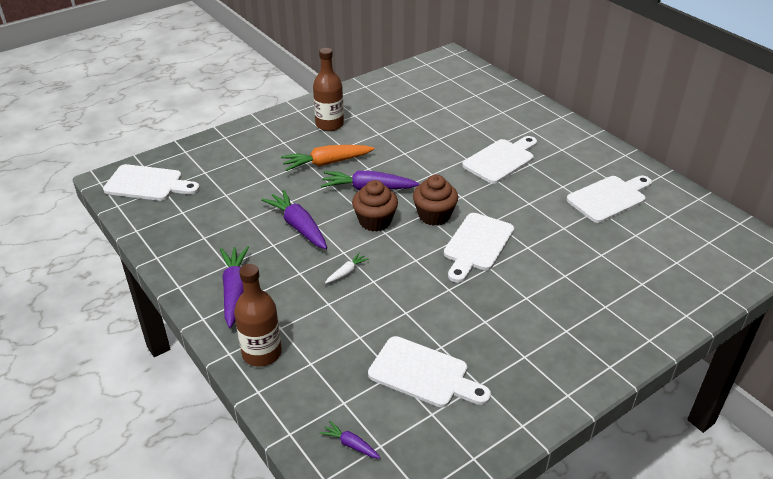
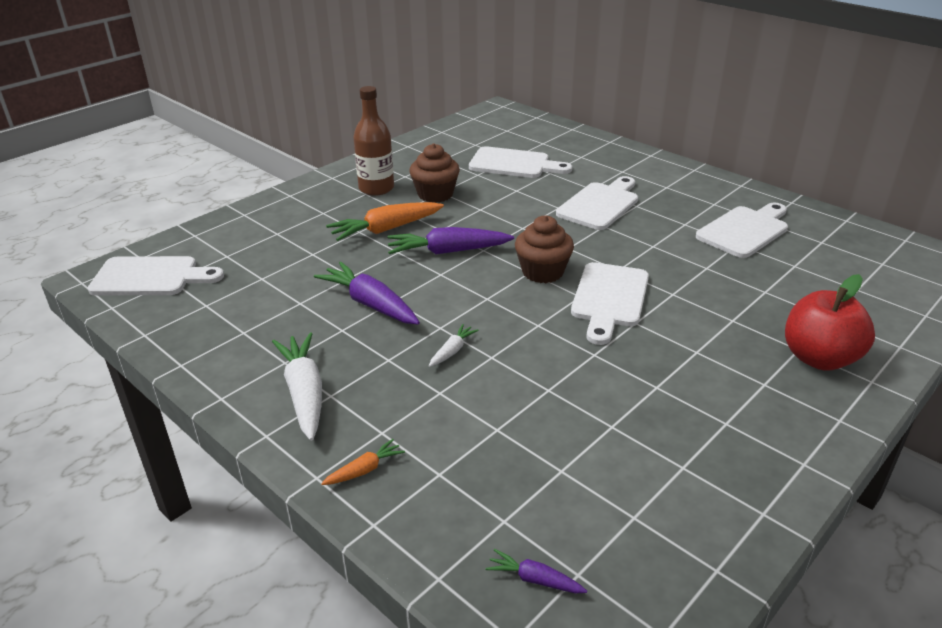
camera: 10 degrees left, 5 degrees down
purple carrot [220,246,249,328] -> white carrot [272,333,322,441]
brown bottle [234,264,282,367] -> orange carrot [321,439,405,485]
brown cupcake [352,180,398,232] -> brown cupcake moved to [409,144,460,203]
white cutting board [368,336,491,407] -> white cutting board moved to [469,146,572,178]
none -> red apple [785,274,875,371]

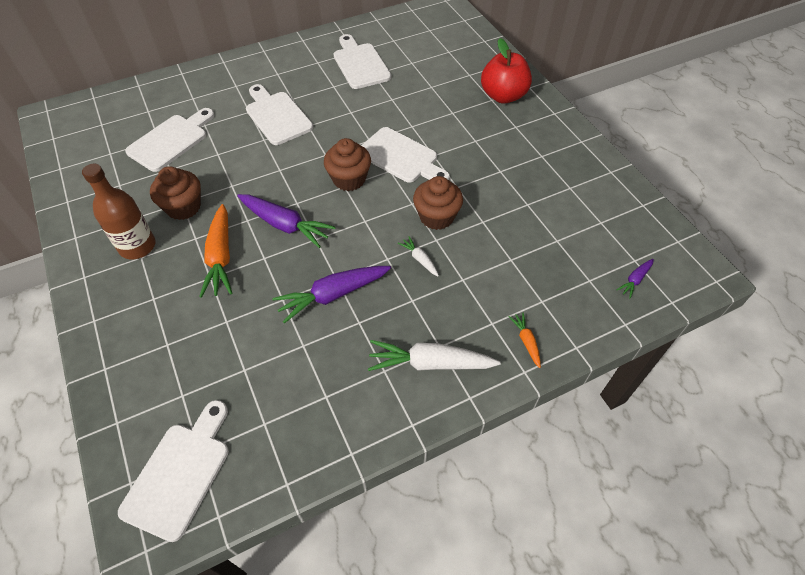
camera: 70 degrees left, 20 degrees up
purple carrot [387,227,514,254] -> purple carrot turned 75 degrees counterclockwise [237,194,336,248]
none -> brown cupcake [413,176,463,230]

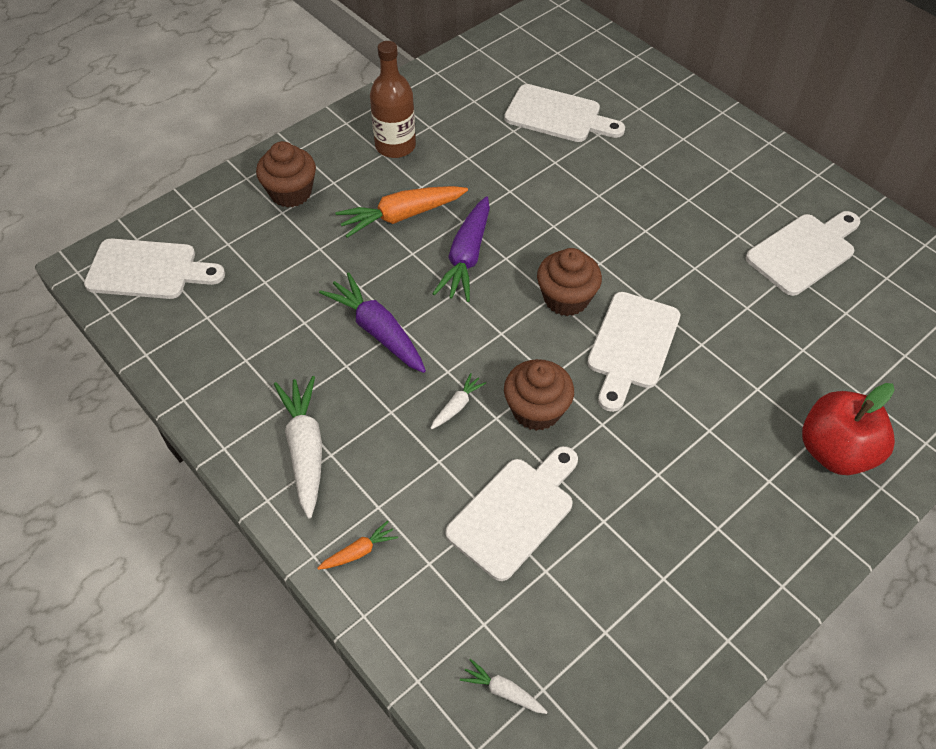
camera: 75 degrees right, 0 degrees up
brown cupcake [150,166,201,220] -> brown cupcake moved to [256,141,316,208]
white cutting board [246,84,313,145] -> white cutting board moved to [445,446,578,581]
purple carrot [616,259,654,298] -> white carrot [460,659,547,714]

